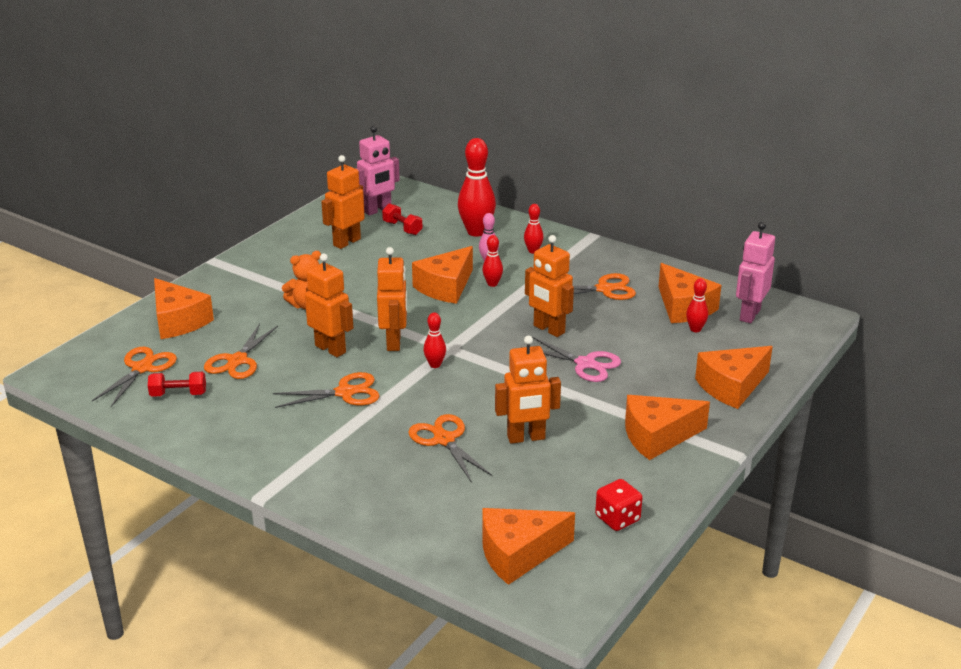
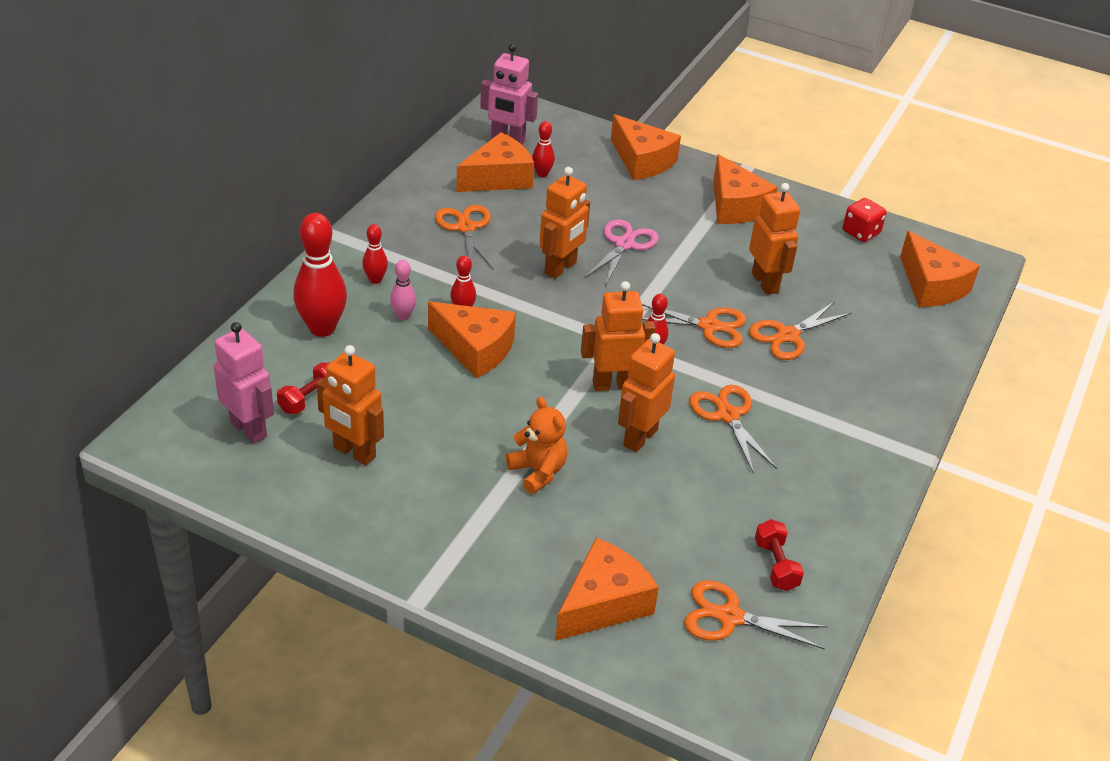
camera: 100 degrees left, 10 degrees up
orange scissors [204,324,278,379] -> orange scissors moved to [642,304,746,348]

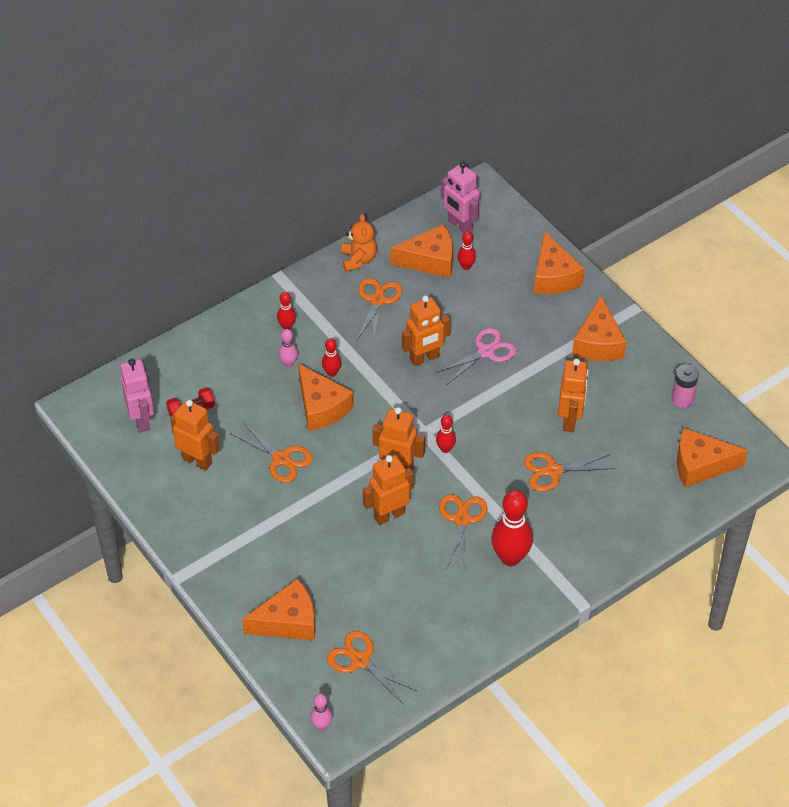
camera: 30 degrees right, 10 degrees up
red bowling pin [293,213,347,337] -> red bowling pin moved to [491,490,533,566]
orange robot [317,345,384,465] -> orange robot turned 150 degrees clockwise [170,400,220,470]
orange teddy bear [506,397,567,494] -> orange teddy bear moved to [341,214,377,272]
orange scissors [642,304,746,348] -> orange scissors moved to [230,421,313,483]
red dumbbell [755,519,804,591] -> none
red dice [843,198,887,242] -> pink battery [671,364,699,408]
orange cheese [900,231,980,307] -> orange cheese turned 90 degrees clockwise [677,428,748,488]
none -> pink bowling pin [310,694,333,730]

